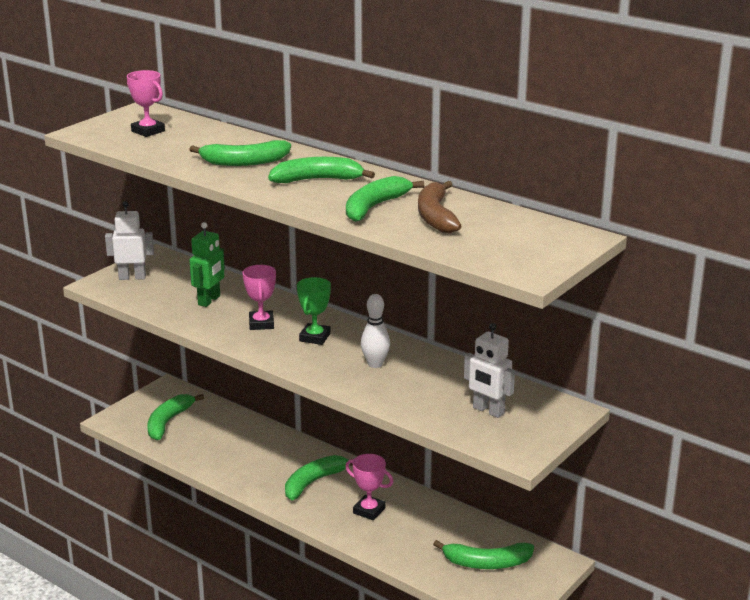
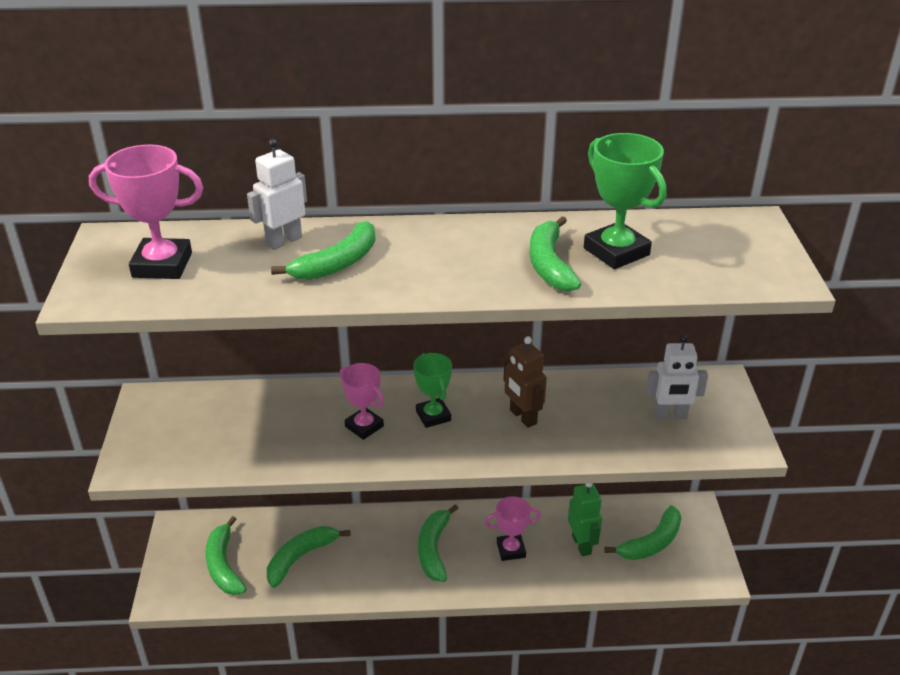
camera: 40 degrees left, 10 degrees up
white robot [105,201,154,280] -> white robot moved to [247,139,307,250]
pink trophy [127,70,165,137] -> pink trophy [89,145,204,279], size x1.53
green robot [189,222,225,307] -> green robot moved to [568,483,602,556]
green banana [268,157,375,183] -> green banana moved to [267,526,351,588]
white bowling pin [361,294,390,368] -> brown robot [504,336,547,428]
brown banana [418,181,461,233] -> green trophy [584,133,667,269]

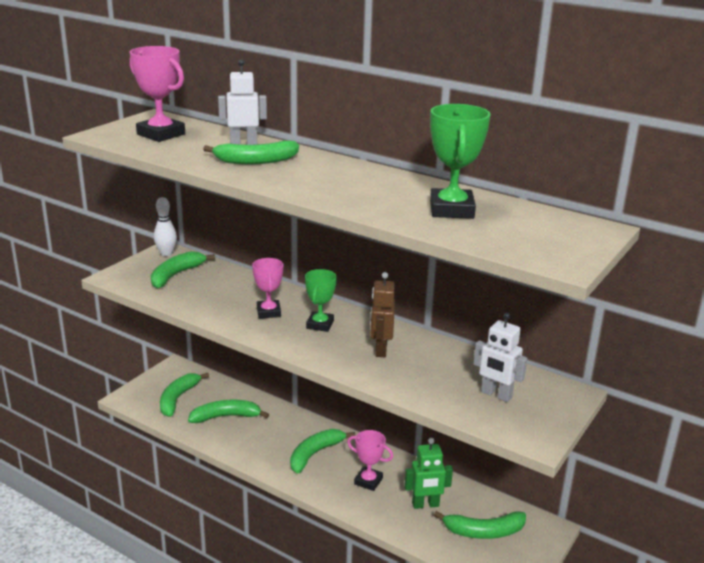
camera: 35 degrees right, 10 degrees down
green banana [529,216,581,291] -> green banana moved to [151,251,215,288]
green robot [568,483,602,556] -> green robot turned 60 degrees clockwise [404,438,453,509]
none -> white bowling pin [154,197,177,256]

